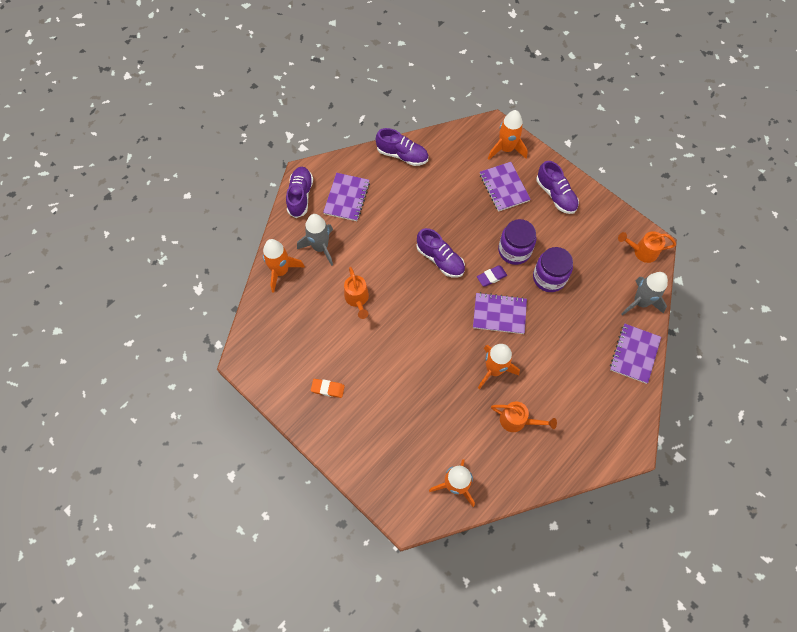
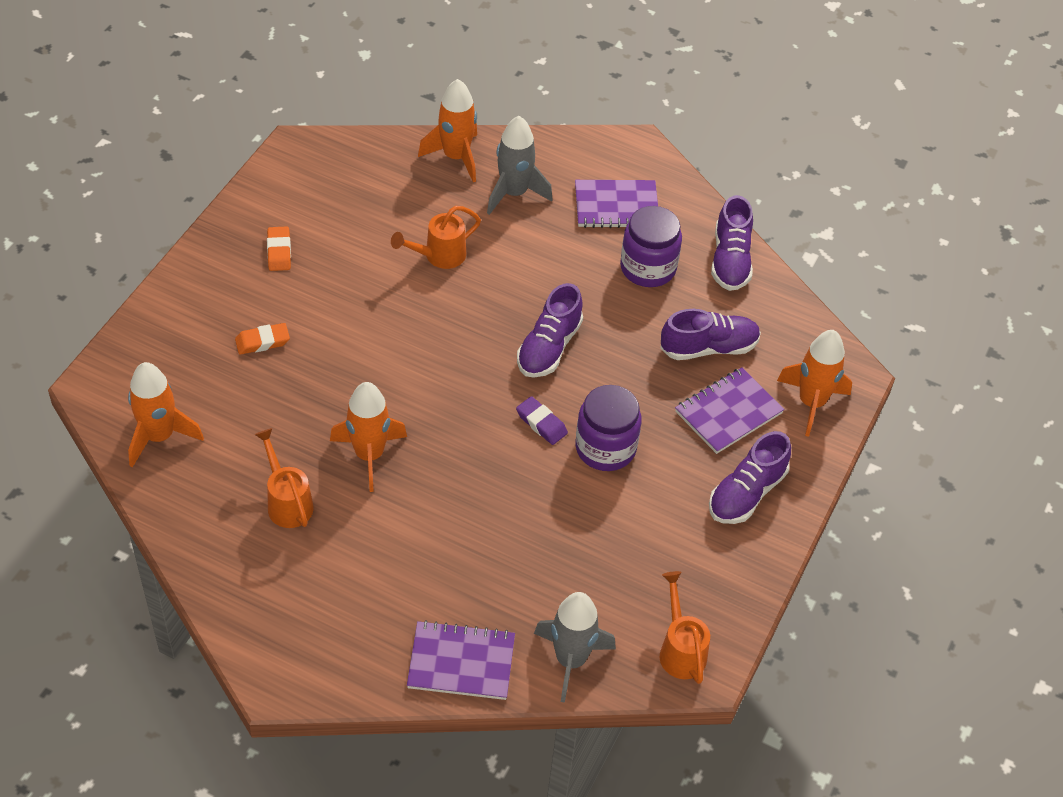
camera: 70 degrees right, 15 degrees down
purple shoe [286,167,313,218] -> purple shoe moved to [660,309,761,360]
purple notebook [473,292,527,334] -> none
orange watering can [491,401,557,432] -> orange watering can turned 150 degrees clockwise [254,428,314,528]
purple jar [533,247,573,292] -> purple jar moved to [620,206,682,287]
none -> orange eraser [235,323,290,354]

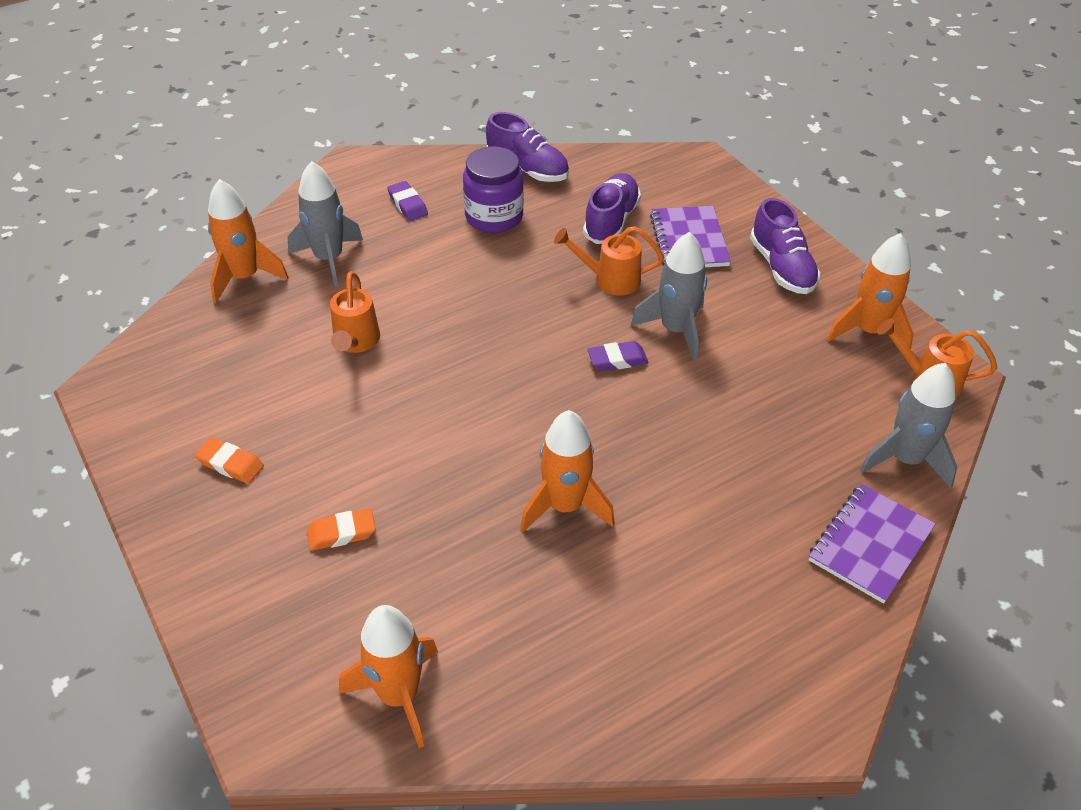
camera: 55 degrees left, 5 degrees down
orange eraser [235,323,290,354] -> orange eraser turned 60 degrees clockwise [307,508,376,551]
orange watering can [254,428,314,528] -> orange watering can moved to [554,226,664,296]
purple shoe [517,283,583,377] -> none
purple notebook [575,180,658,228] -> purple eraser [387,181,428,221]
purple jar [575,385,642,471] -> grey rocket [631,232,707,362]
orange rocket [777,330,852,437] -> orange rocket moved to [827,233,914,349]

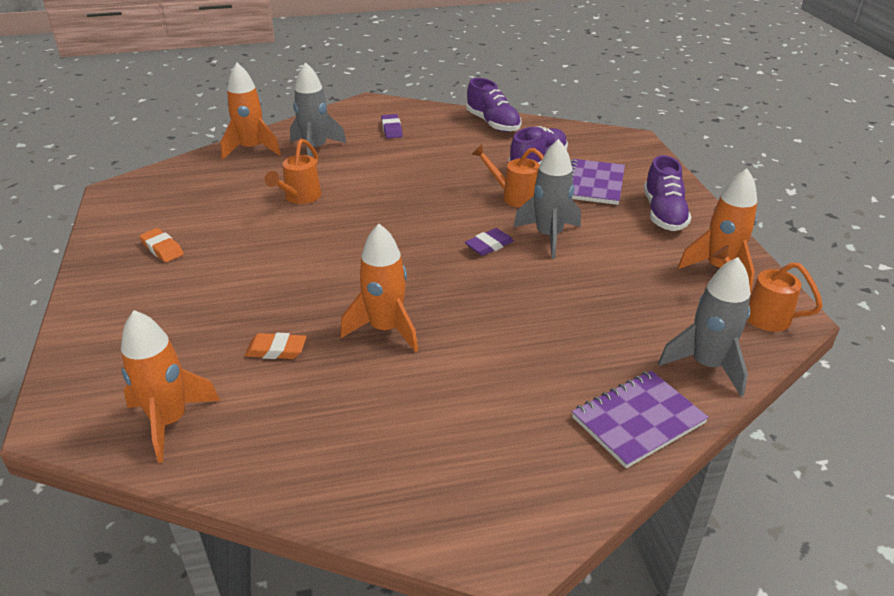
camera: 20 degrees right, 10 degrees down
orange eraser [307,508,376,551] -> orange eraser moved to [245,333,306,359]
purple jar [463,146,524,233] -> none
purple eraser [587,341,649,371] -> purple eraser turned 45 degrees counterclockwise [465,228,514,256]

